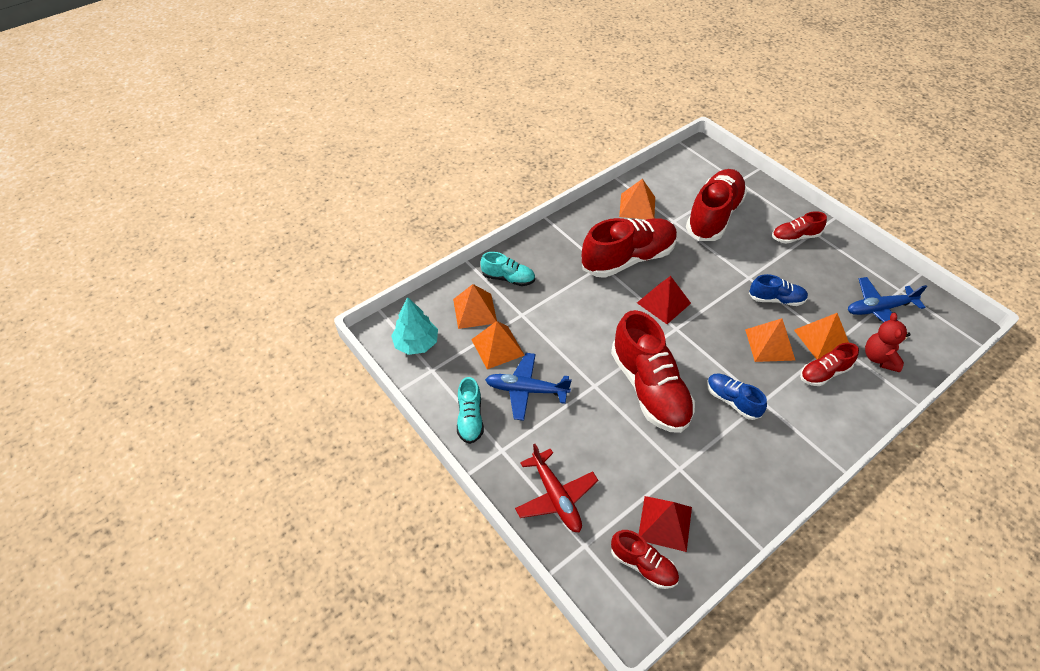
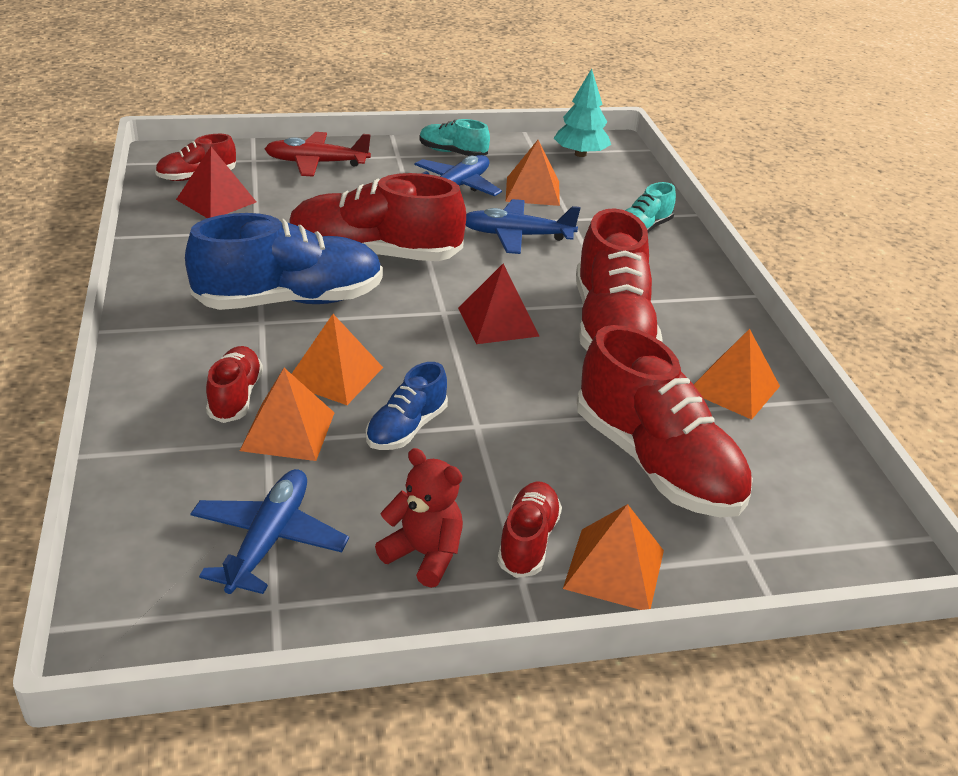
camera: 115 degrees right, 15 degrees down
orange pyramid [453,284,497,329] -> orange pyramid moved to [563,504,664,610]
blue shoe [707,374,767,420] -> blue shoe [185,213,383,310], size x1.97
red teddy bear [865,313,911,372] -> red teddy bear moved to [375,448,463,588]
none -> blue plane [466,199,580,254]

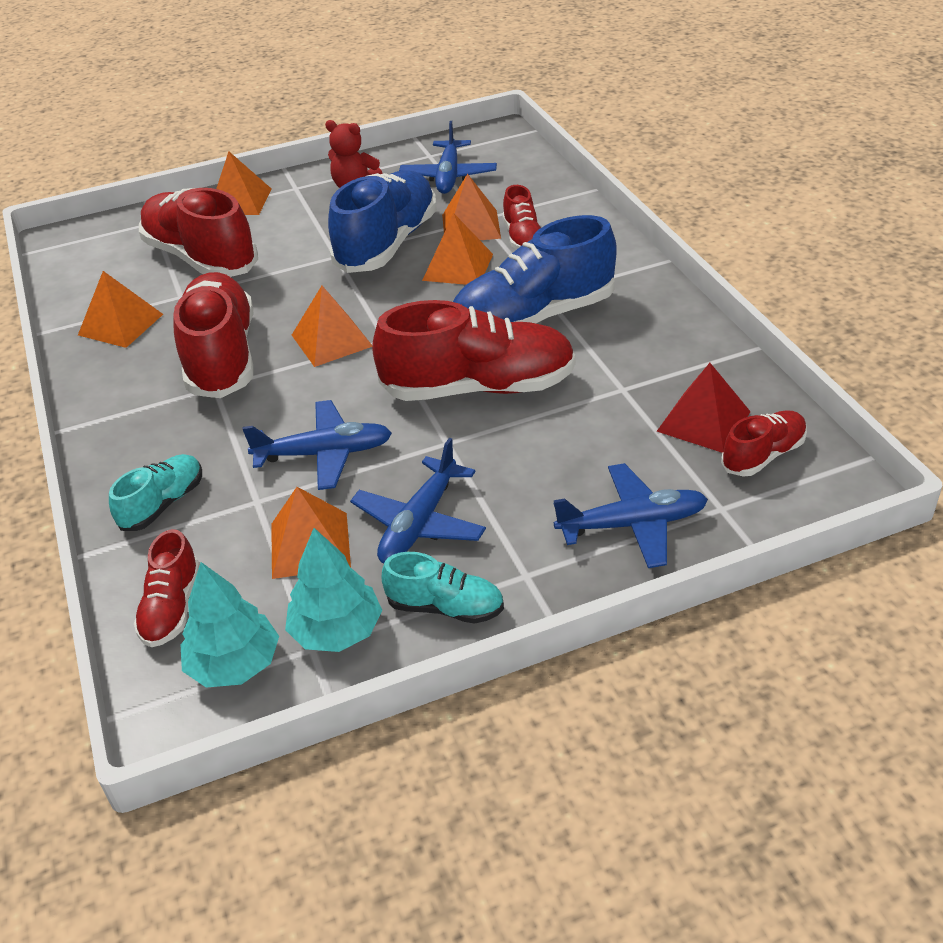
camera: 175 degrees right, 5 degrees up
red plane [265,132,371,177] -> blue plane [554,463,708,568]
blue shoe [366,362,448,450] -> blue shoe [328,170,437,273], size x1.97
red pyramid [458,264,539,344] -> orange pyramid [292,286,372,367]
red shoe [497,482,562,578] -> red shoe moved to [134,529,200,647]
none -> turquoise tree [285,528,383,652]

